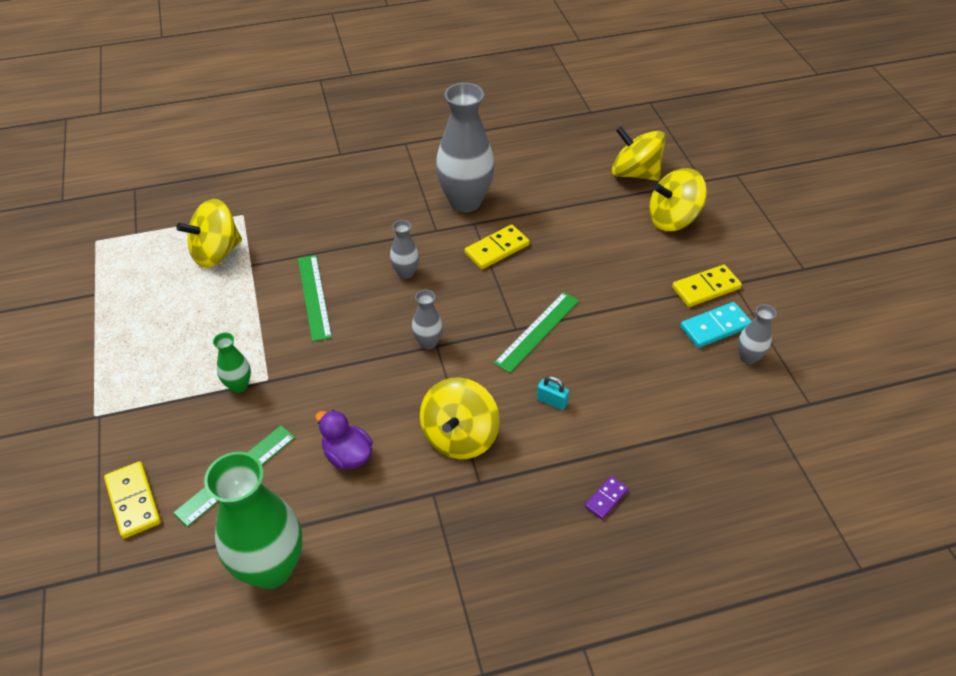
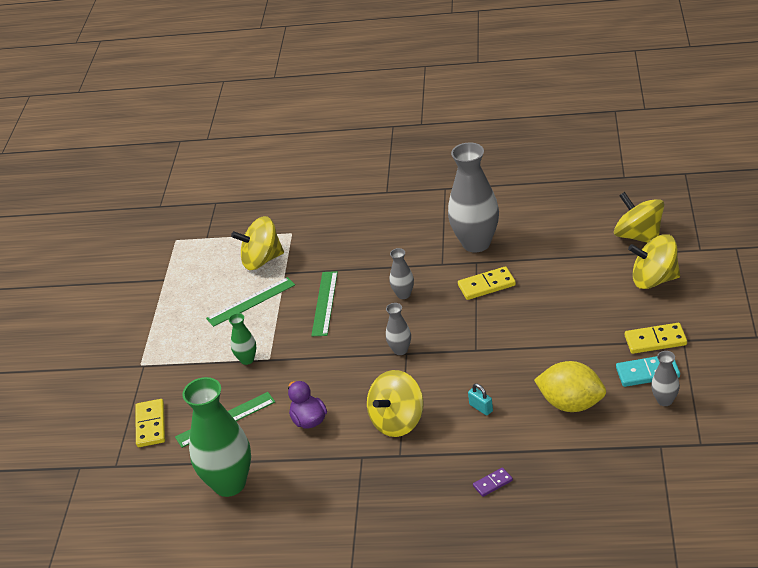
camera: 25 degrees right, 10 degrees down
green ruler [494,292,579,373] -> green ruler moved to [206,277,295,327]
none -> yellow lemon [534,361,606,412]

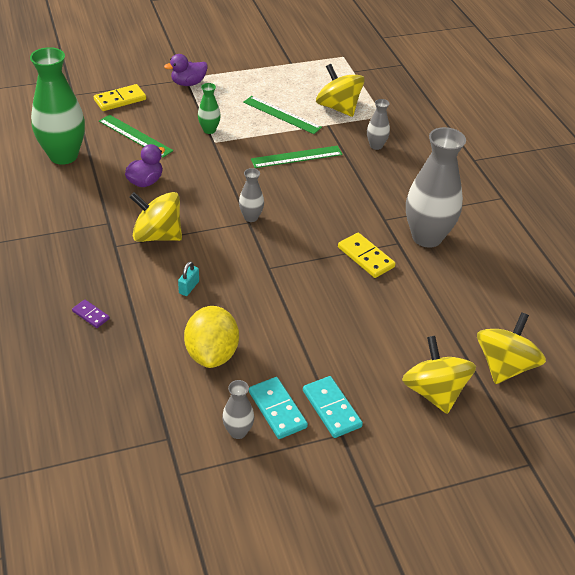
camera: 60 degrees right, 5 degrees up
grey vase [390,248,414,299] -> grey vase moved to [367,99,390,150]
yellow domino [625,323,687,354] -> turquoise domino [303,376,363,438]
none -> purple duck [164,54,208,86]

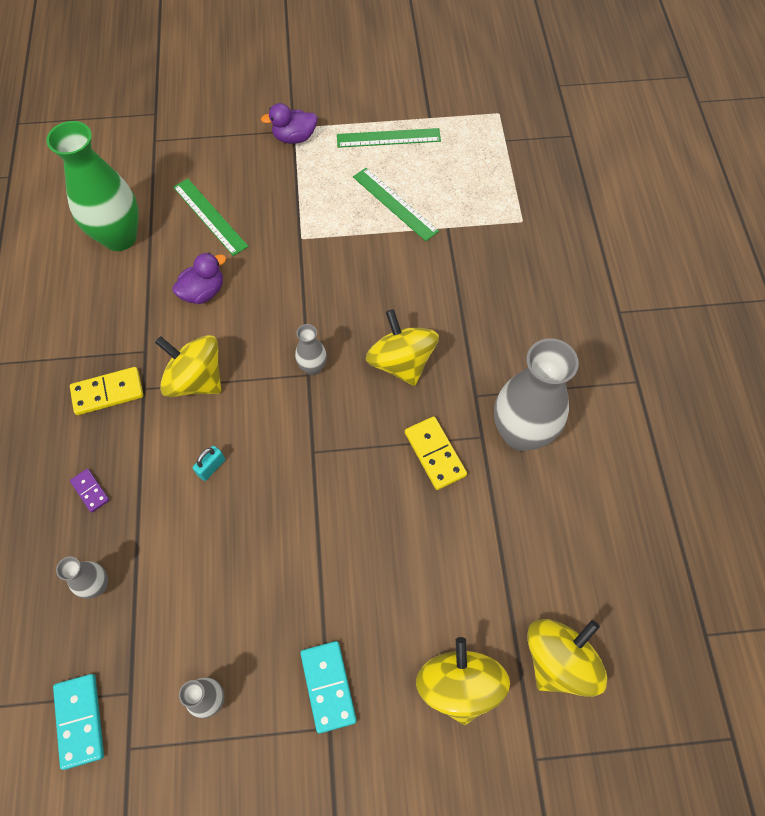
camera: 15 degrees right, 20 degrees up
yellow domino [94,84,146,111] -> yellow domino moved to [70,367,143,415]
yellow lemon [184,306,239,368] -> none
green vase [198,83,221,134] -> none
turquoise domino [249,377,308,439] -> turquoise domino moved to [53,674,104,770]
green ruler [251,146,343,168] -> green ruler moved to [337,128,441,148]
yellow spinning top [316,64,365,117] -> yellow spinning top moved to [365,309,439,386]
grey vase [367,99,390,150] -> grey vase moved to [56,557,108,599]

